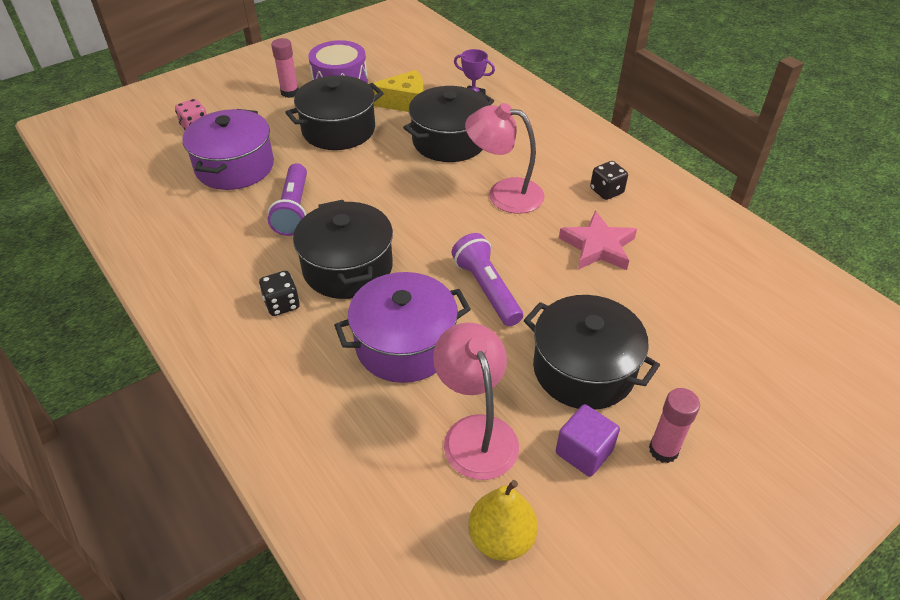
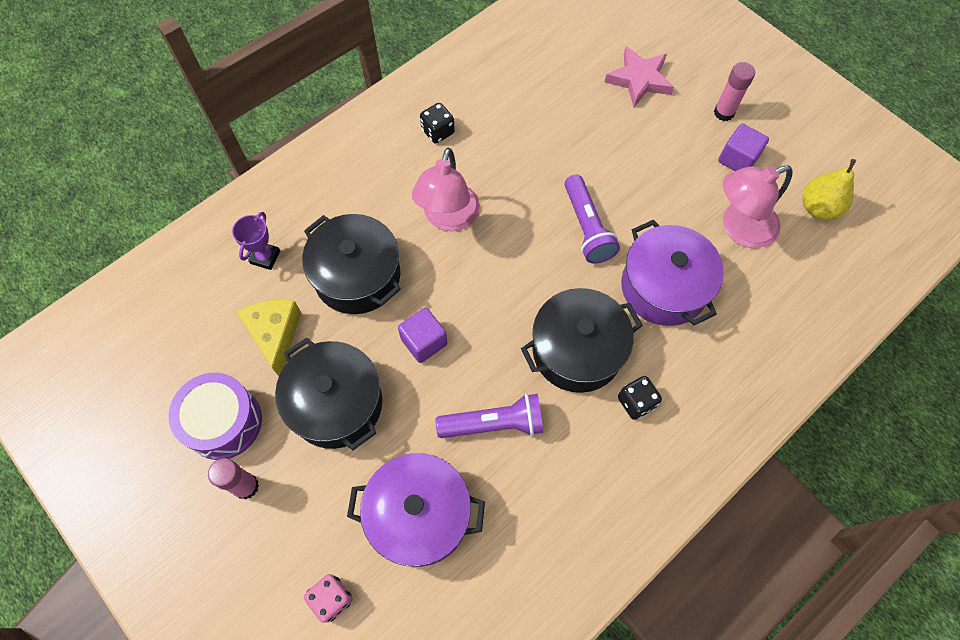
camera: 95 degrees left, 20 degrees up
purple flashlight [452,233,523,326] -> purple flashlight turned 75 degrees counterclockwise [564,174,620,264]
black pot [524,295,660,410] -> none
pink star [559,211,637,270] -> pink star moved to [605,47,674,107]
none -> purple cube [398,308,447,363]

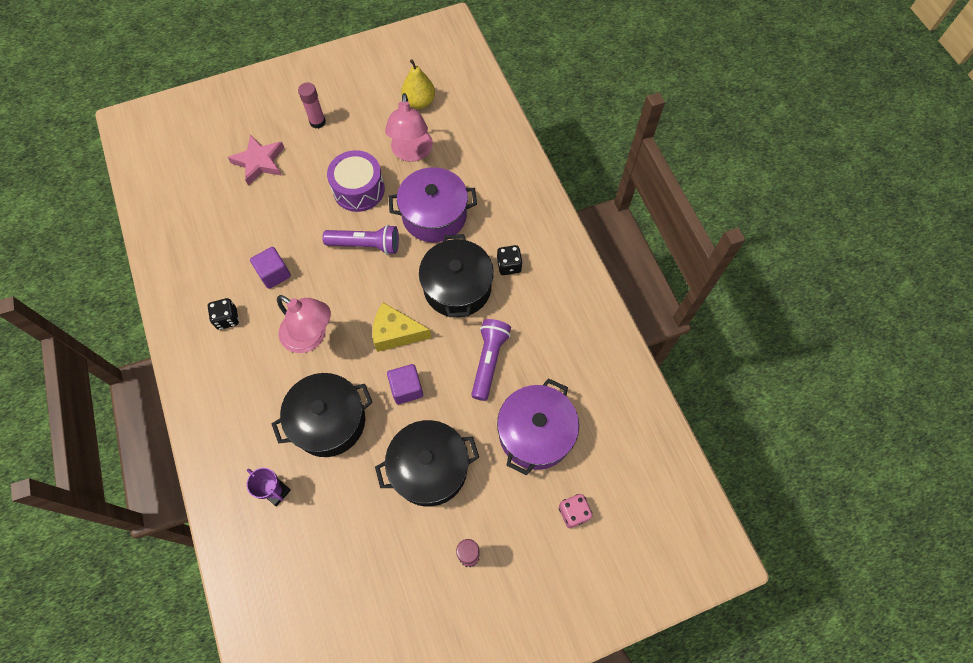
camera: 70 degrees left, 0 degrees up
purple drum [168,373,262,460] -> purple drum moved to [327,150,385,212]
yellow cheese [237,300,301,376] -> yellow cheese moved to [373,302,432,352]
purple cube [718,124,769,171] -> purple cube moved to [250,247,291,289]

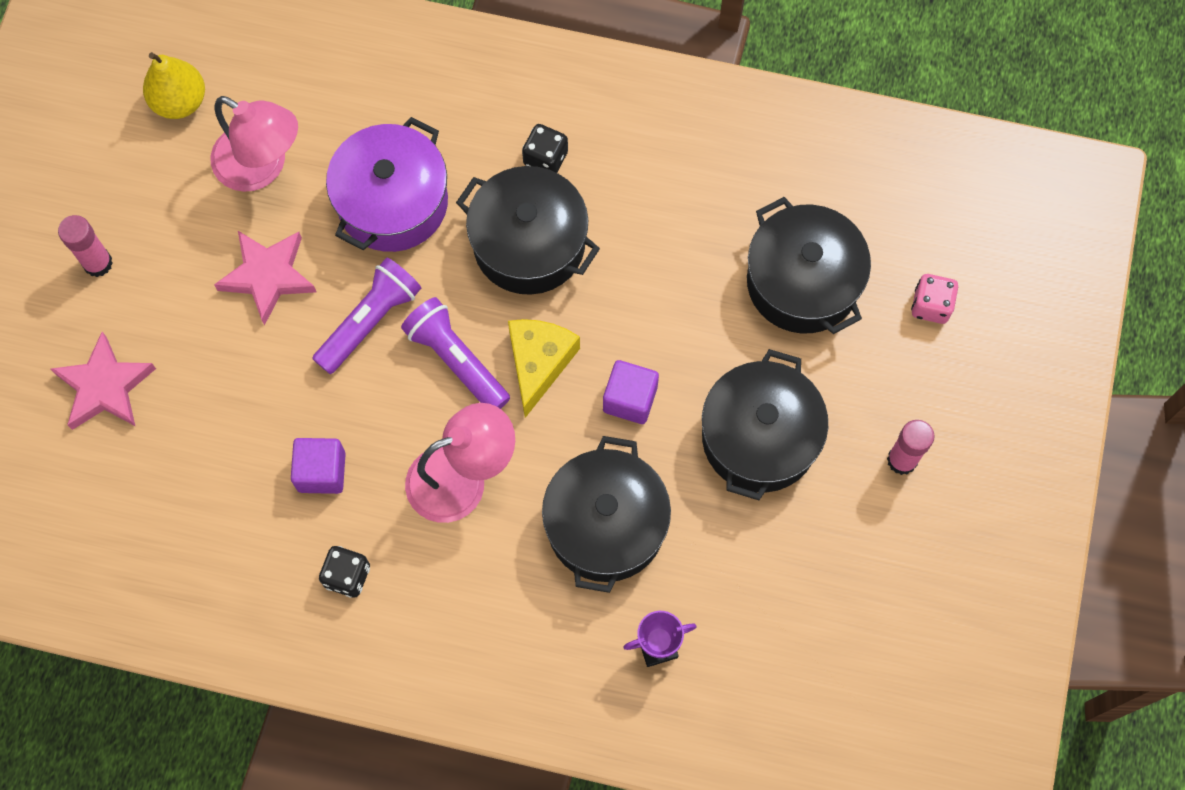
camera: 55 degrees left, 5 degrees up
purple drum [327,150,385,212] -> pink star [214,231,316,326]
yellow cheese [373,302,432,352] -> yellow cheese turned 150 degrees clockwise [508,319,580,418]
purple flashlight [471,319,511,401] -> purple flashlight moved to [401,297,510,409]
purple pot [497,378,579,475] -> black pot [747,197,871,334]

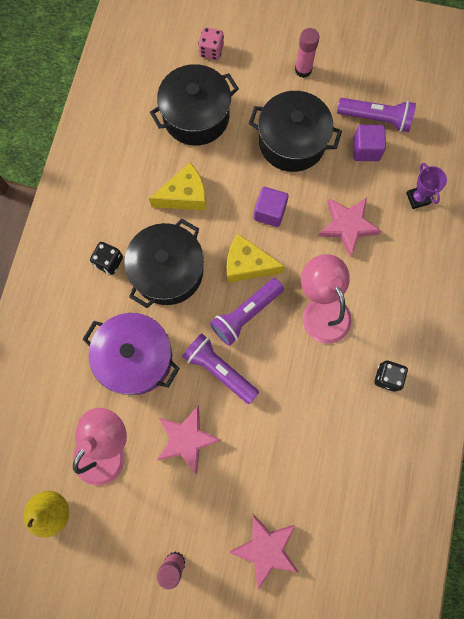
camera: 90 degrees left, 5 degrees up
purple cube [291,438,345,494] -> purple cube moved to [353,125,386,161]
black pot [542,436,671,593] -> pink star [318,197,382,256]
none -> yellow cheese [149,163,206,210]
none -> purple flashlight [337,98,416,132]

